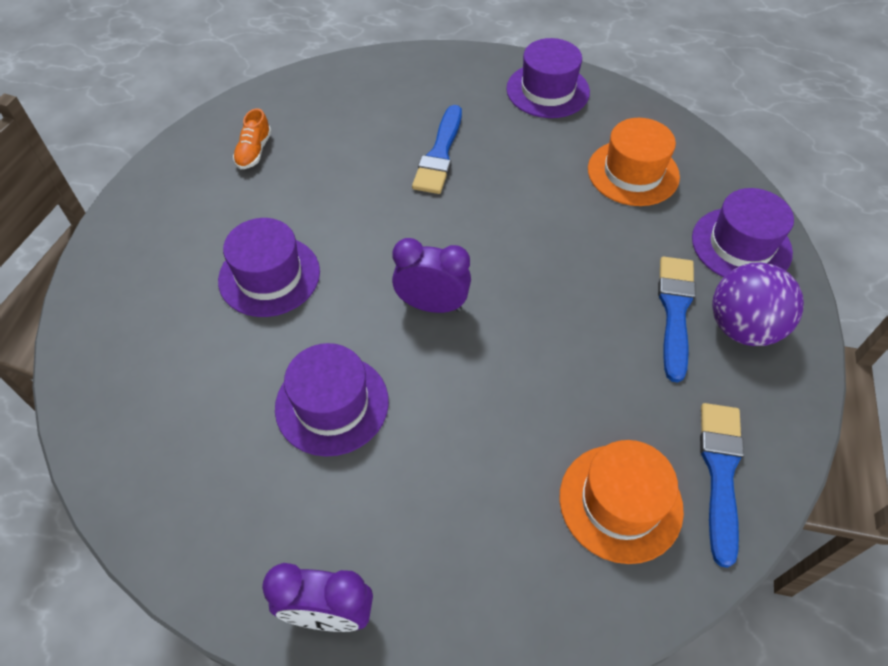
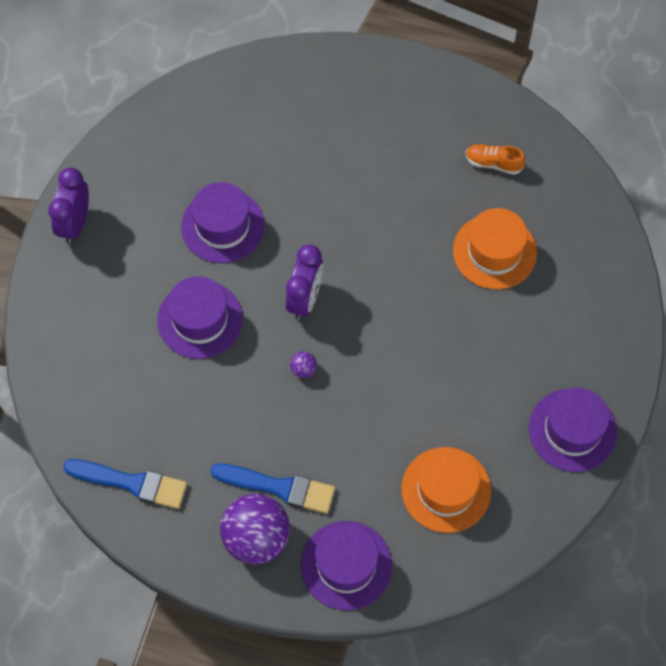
camera: 95 degrees right, 10 degrees up
purple hat [218,218,320,317] -> purple hat moved to [157,276,243,359]
blue brush [412,105,462,194] -> none
orange hat [559,440,684,564] -> orange hat moved to [453,208,537,289]
none -> purple ball [290,351,317,378]

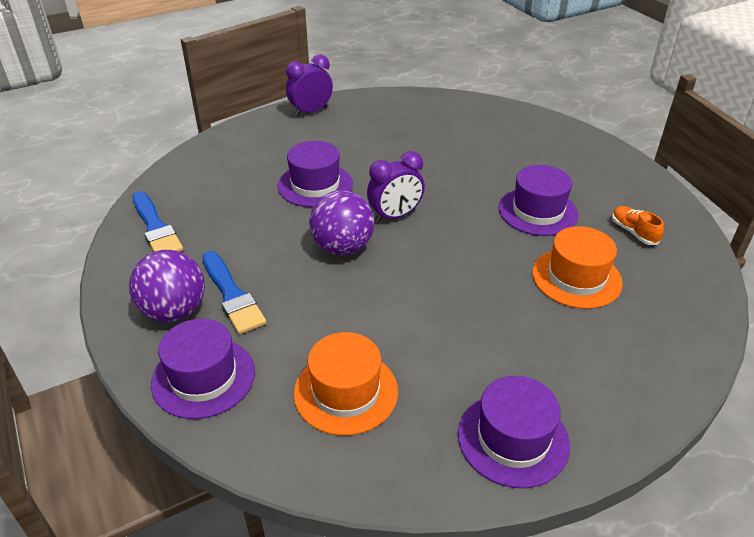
camera: 45 degrees right, 25 degrees down
purple hat [181,182,264,263] -> purple hat moved to [499,165,579,236]
purple ball [290,351,317,378] -> purple ball [309,190,375,256], size x2.47

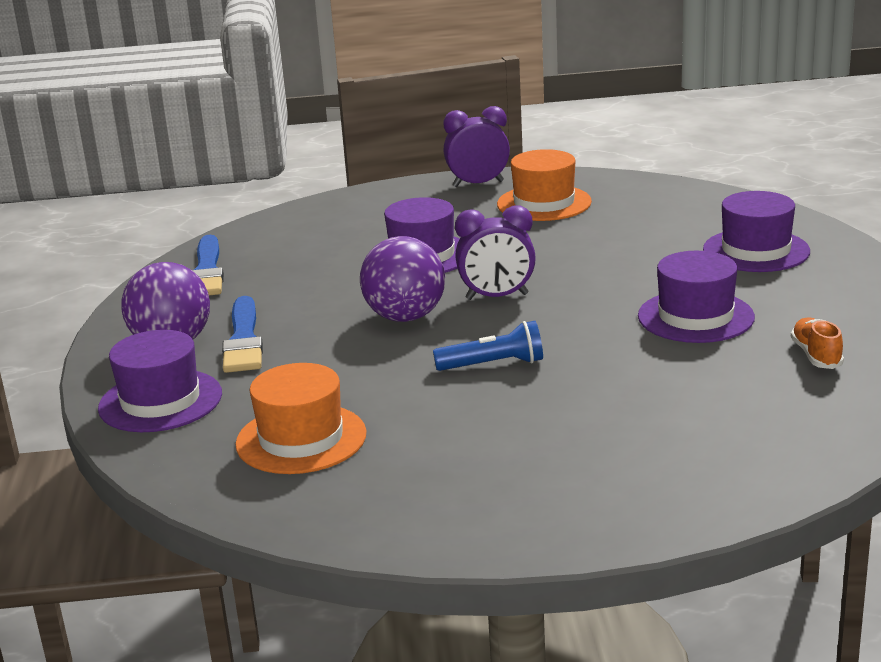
camera: 25 degrees right, 15 degrees down
purple hat [458,376,570,488] -> purple hat moved to [703,191,810,272]
orange hat [532,226,623,309] -> orange hat moved to [497,149,592,221]
none -> blue flashlight [433,321,543,371]

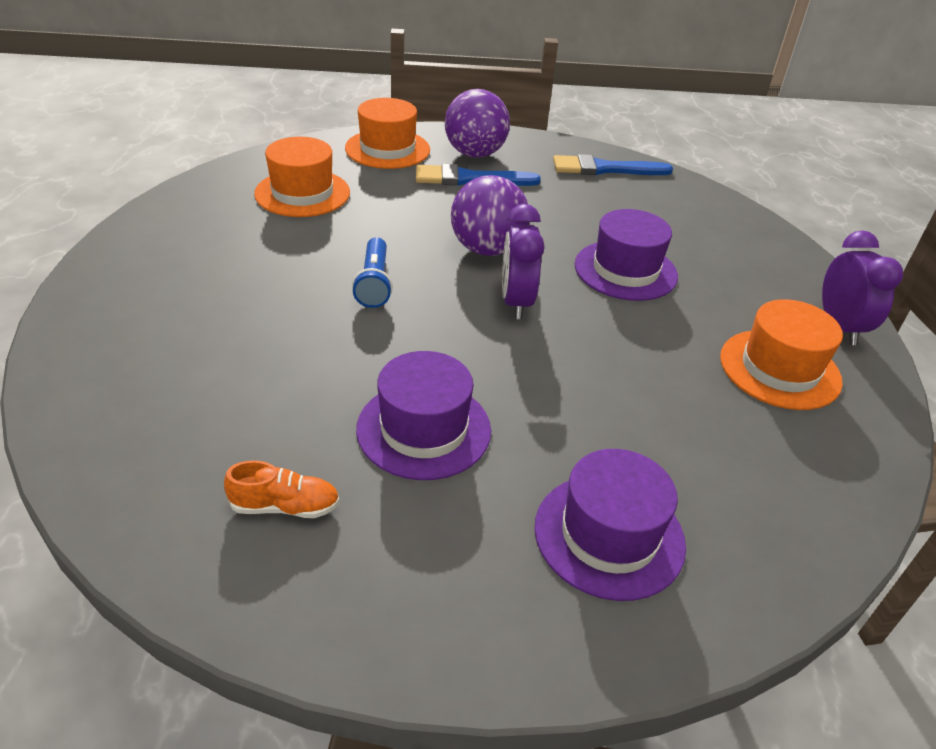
camera: 90 degrees right, 15 degrees up
purple hat [98,330,222,432] -> orange hat [345,98,430,169]

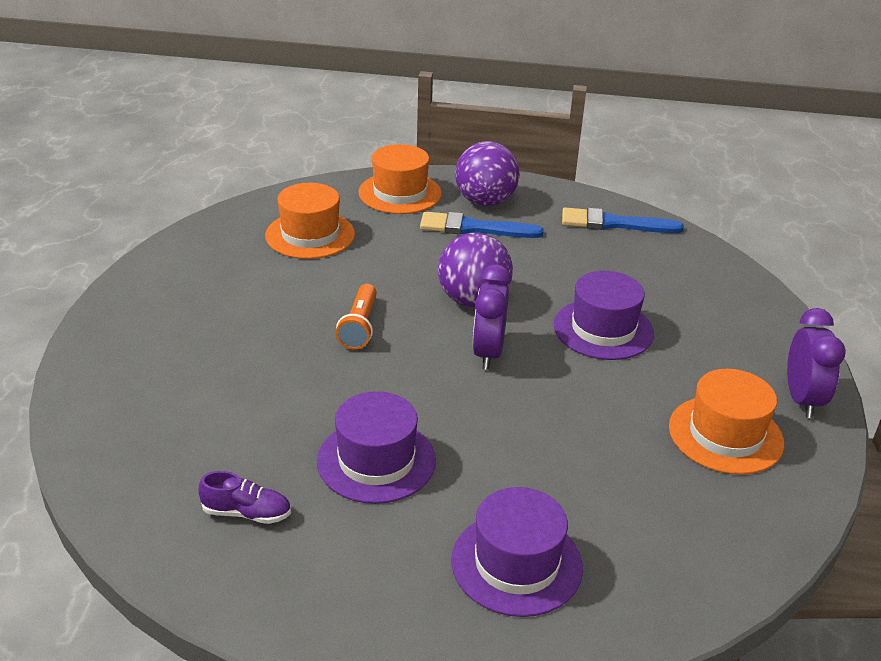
camera: 10 degrees right, 5 degrees down
orange shoe [224,460,340,518] -> purple shoe [198,471,291,524]
blue flashlight [352,237,393,308] -> orange flashlight [336,284,377,349]

